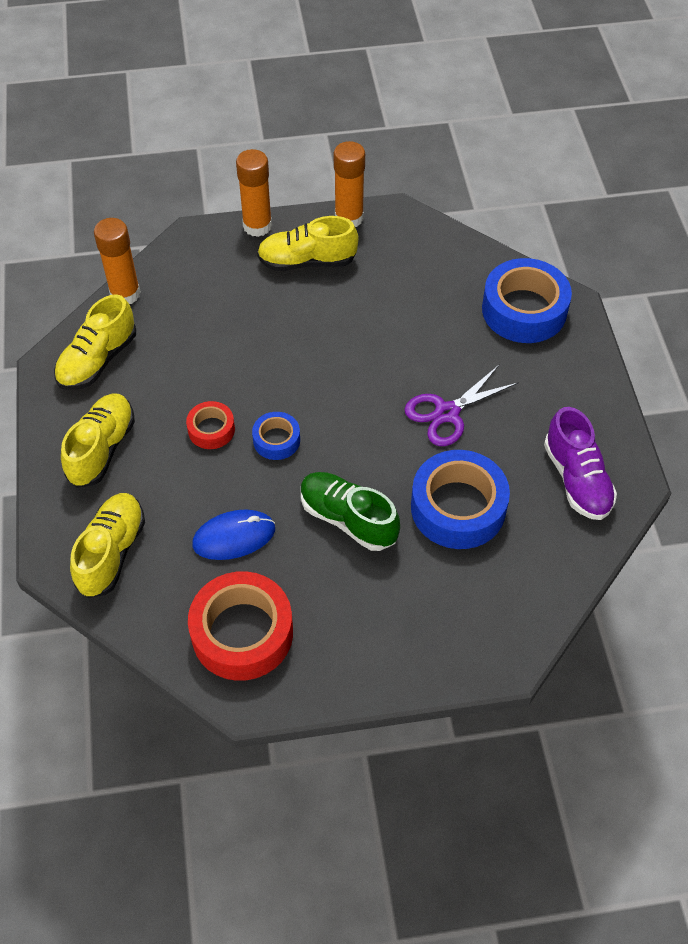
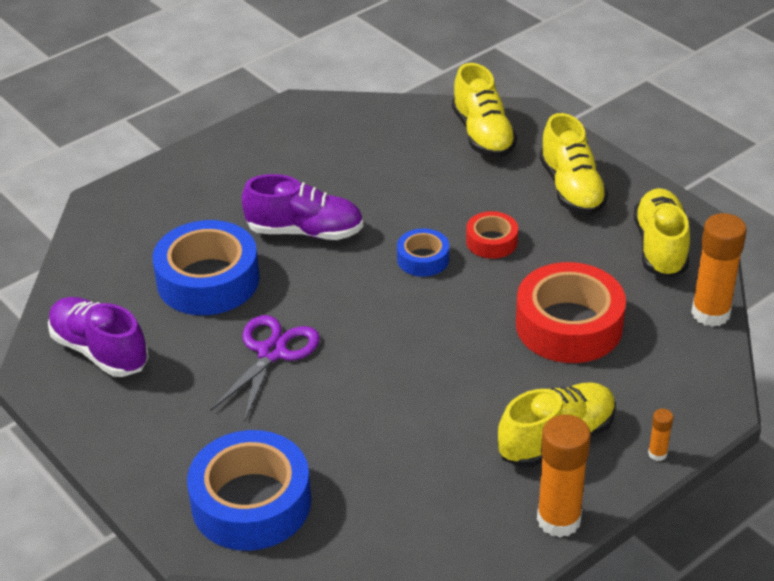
camera: 150 degrees right, 15 degrees down
red tape [188,571,293,681] -> red tape moved to [516,262,626,363]
blue mouse [192,509,275,560] -> none
orange glue stick [236,149,272,237] -> orange glue stick [648,409,674,461], size x0.45
green shoe [301,472,400,551] -> purple shoe [242,174,363,240]

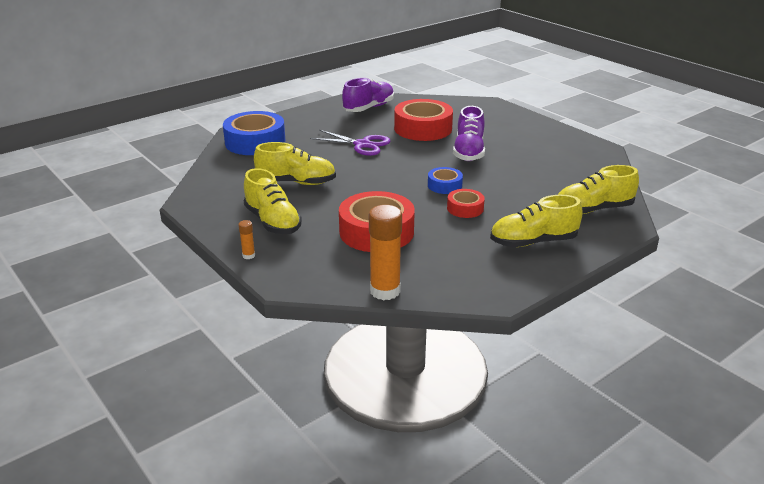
camera: 90 degrees right, 10 degrees down
blue tape [152,220,260,315] -> red tape [394,99,453,141]
orange glue stick [537,415,591,537] -> none
yellow shoe [634,188,690,278] -> yellow shoe moved to [254,142,336,185]

